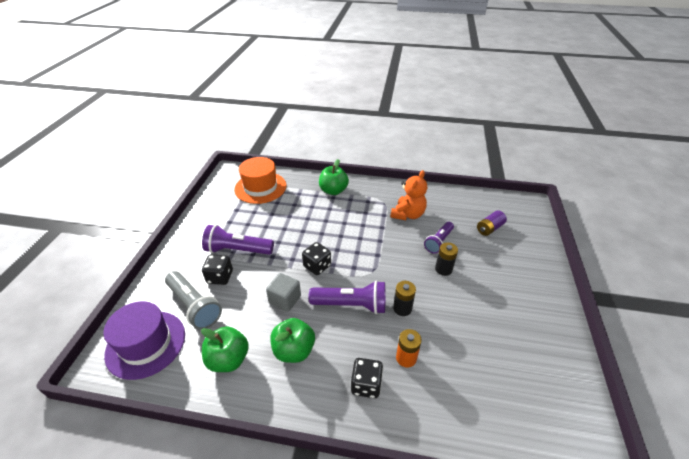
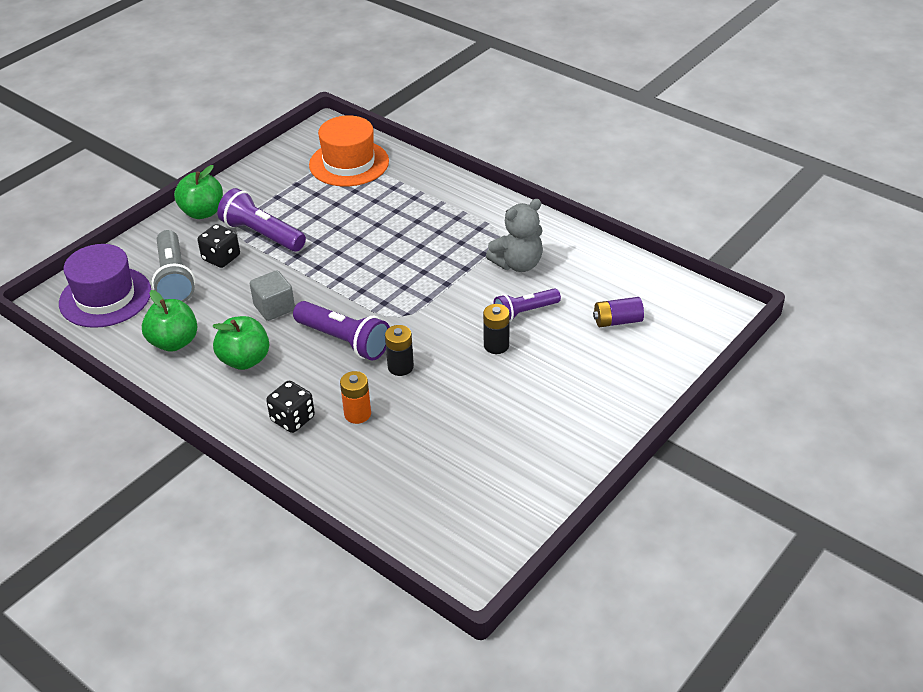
camera: 30 degrees right, 0 degrees up
black dice [302,242,331,275] -> none
green apple [319,159,349,195] -> green apple moved to [174,165,223,219]
orange teddy bear [390,170,427,220] -> grey teddy bear [486,199,543,272]

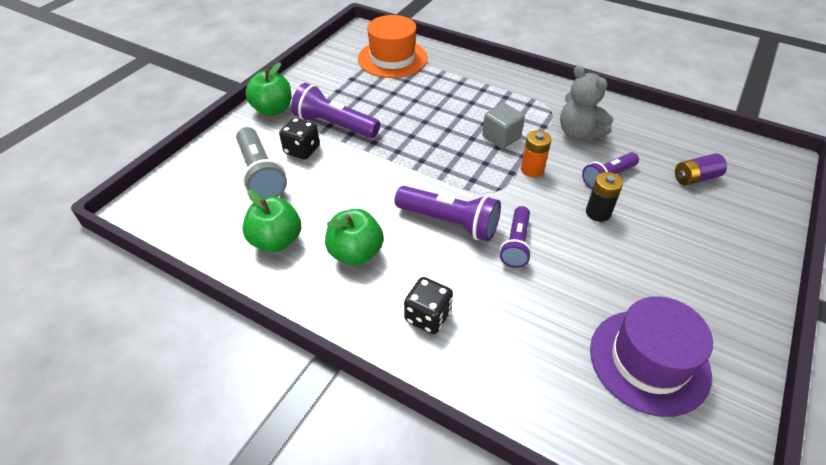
camera: 10 degrees left, 5 degrees up
purple hat [59,244,151,328] -> purple hat moved to [590,296,713,417]
grey cube [250,270,295,321] -> grey cube moved to [482,103,525,149]
orange battery [340,371,371,424] -> orange battery moved to [521,130,552,177]
black battery [385,325,414,376] -> purple flashlight [500,206,532,268]
grey teddy bear [486,199,543,272] -> grey teddy bear turned 90 degrees clockwise [560,66,613,140]

